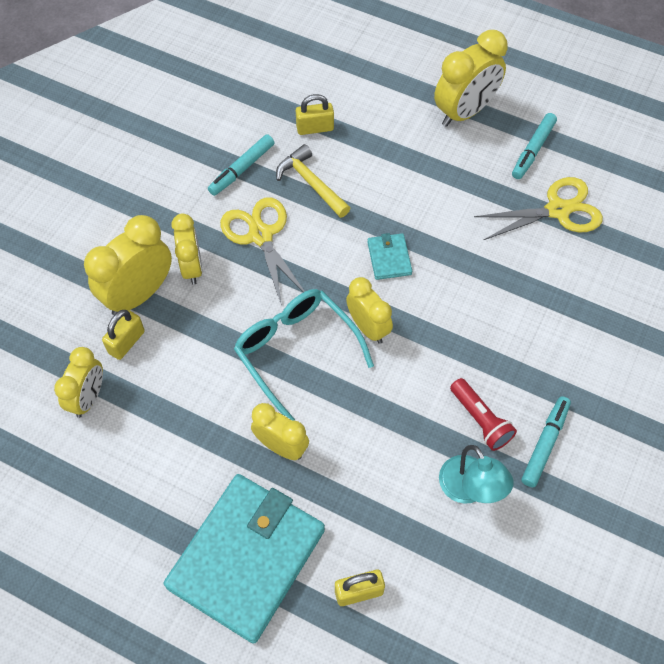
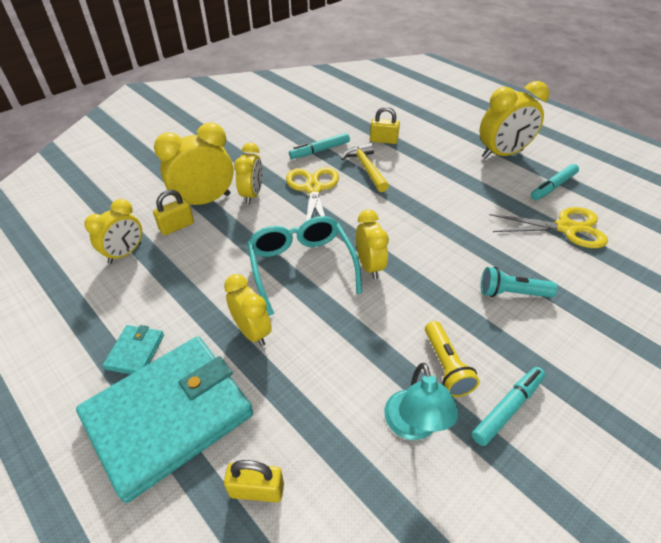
camera: 20 degrees right, 15 degrees down
turquoise wallet [367,233,412,280] -> turquoise wallet moved to [102,325,164,374]
red flashlight [450,378,517,451] -> yellow flashlight [425,321,480,397]
none -> turquoise flashlight [481,267,558,298]

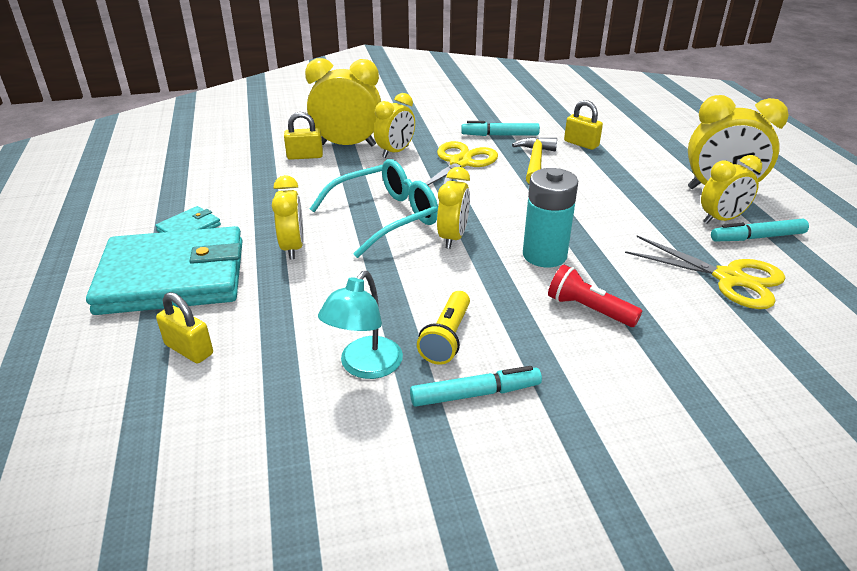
camera: 30 degrees right, 10 degrees down
yellow clock [84,199,142,264] -> yellow clock moved to [701,155,762,224]
turquoise glasses [247,216,362,316] -> turquoise glasses turned 45 degrees clockwise [310,159,438,258]
turquoise flashlight [481,267,558,298] -> red flashlight [548,264,642,327]
none -> turquoise battery [523,168,578,268]

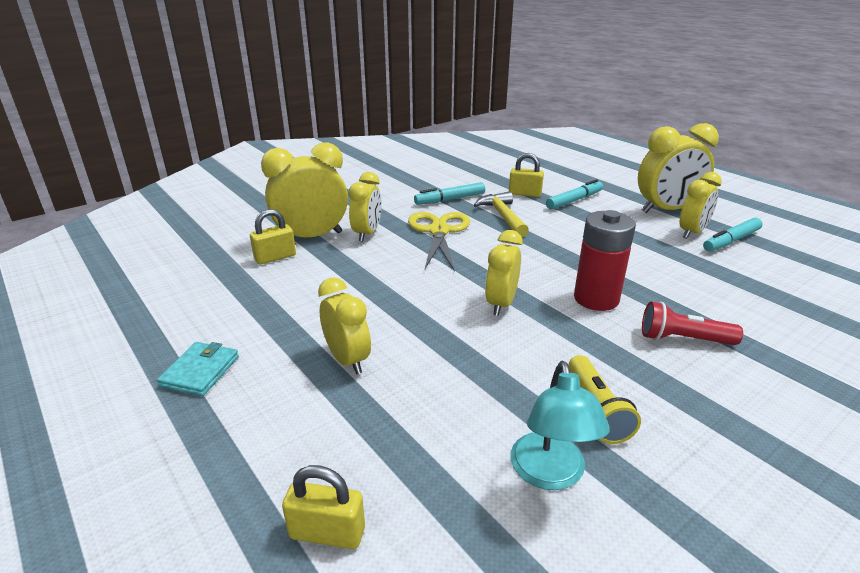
camera: 25 degrees left, 5 degrees down
turquoise wallet [86,226,243,315] -> none
turquoise glasses [310,159,438,258] -> none
turquoise marker [410,366,542,407] -> turquoise marker moved to [546,179,603,210]
yellow clock [437,167,470,249] -> yellow clock turned 150 degrees counterclockwise [485,230,523,316]
turquoise battery [523,168,578,268] -> red battery [574,210,636,311]
yellow scissors [625,236,785,309] -> none

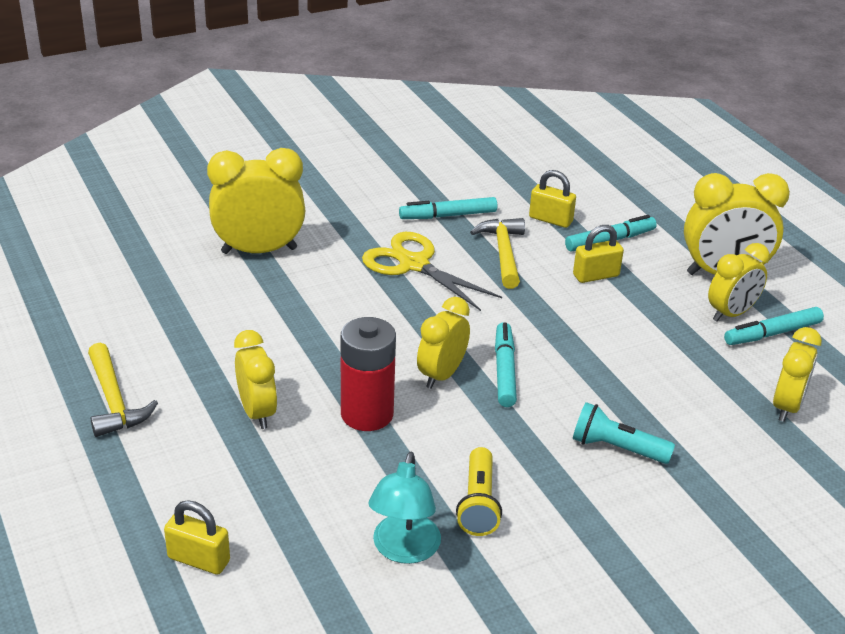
camera: 10 degrees right, 5 degrees up
turquoise wallet [157,342,239,396] -> yellow hammer [88,343,158,437]
yellow padlock [250,209,296,264] -> yellow padlock moved to [573,225,624,283]
yellow clock [349,172,382,242] -> yellow clock moved to [773,327,822,422]
yellow scissors [408,212,470,271] -> yellow scissors turned 60 degrees counterclockwise [362,232,502,311]
red battery [574,210,636,311] -> red battery moved to [341,317,396,431]
red flashlight [642,302,743,345] -> turquoise flashlight [573,402,675,464]
none -> turquoise marker [495,322,517,407]

